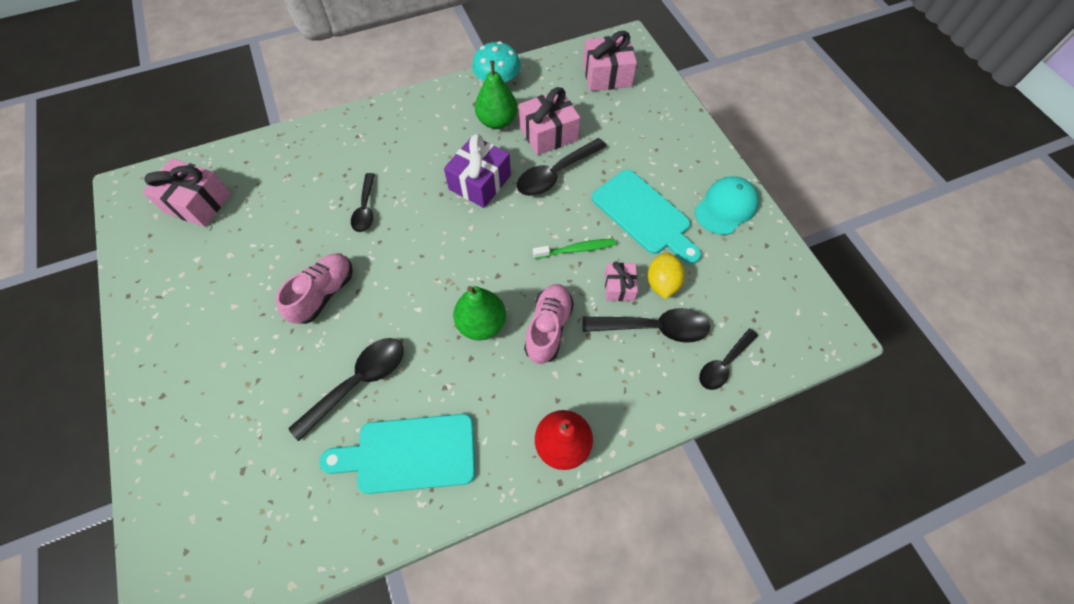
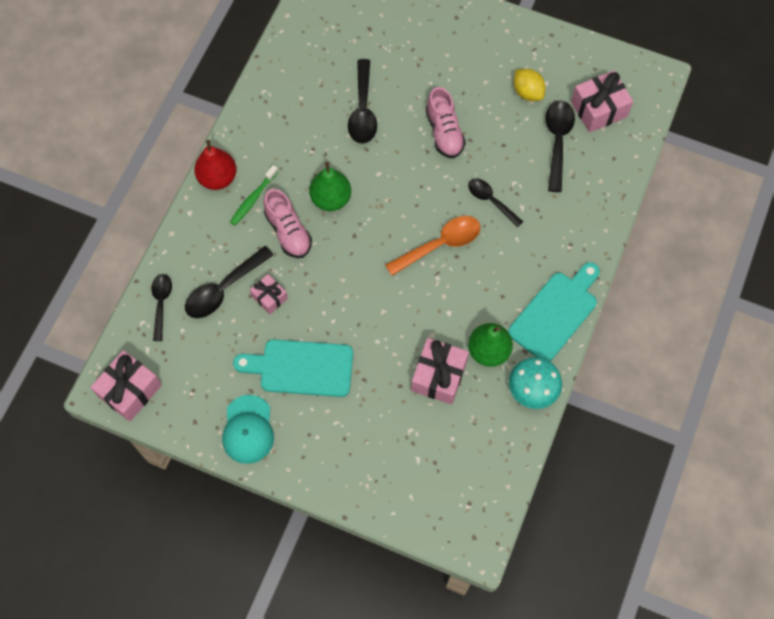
camera: 135 degrees right, 5 degrees up
turquoise cutting board [319,414,475,494] -> turquoise cutting board moved to [508,262,600,362]
purple gift [444,134,511,208] -> none
black spoon [517,138,607,196] -> black spoon moved to [545,100,575,192]
green toothbrush [533,239,616,259] -> green toothbrush moved to [230,165,279,225]
pink gift [583,31,637,91] -> pink gift moved to [90,350,162,421]
yellow lemon [647,252,685,299] -> yellow lemon moved to [514,69,545,101]
none -> orange spoon [385,216,481,276]

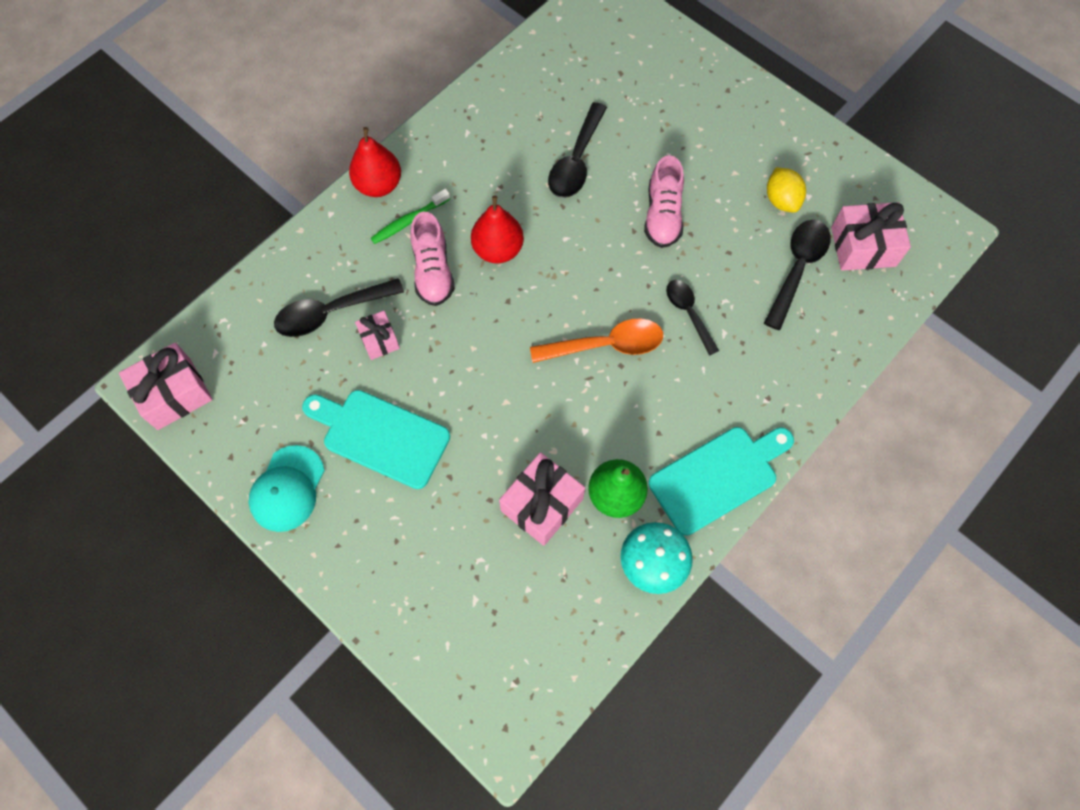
camera: 20 degrees right, 0 degrees up
black spoon [151,274,172,341] -> none
green pear [309,162,351,211] -> red pear [471,195,524,263]

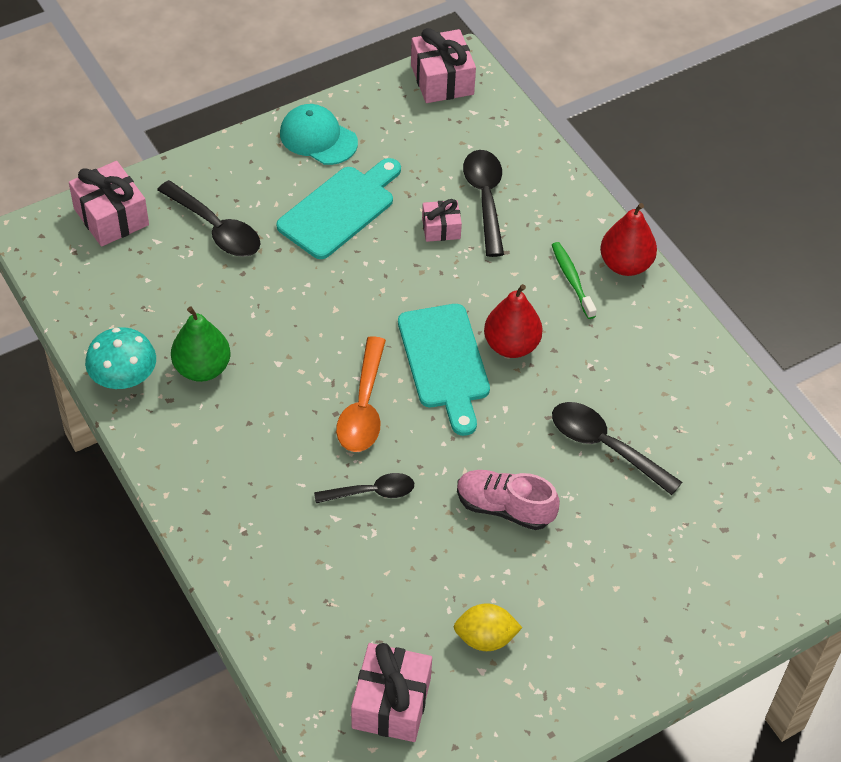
camera: 105 degrees right, 15 degrees down
pink shoe [410,212,455,306] -> none
pink gift [499,452,585,546] -> pink gift moved to [69,161,149,247]
turquoise cutting board [649,427,794,536] -> turquoise cutting board moved to [398,304,490,436]
black spoon [764,220,831,330] -> black spoon moved to [157,180,261,257]

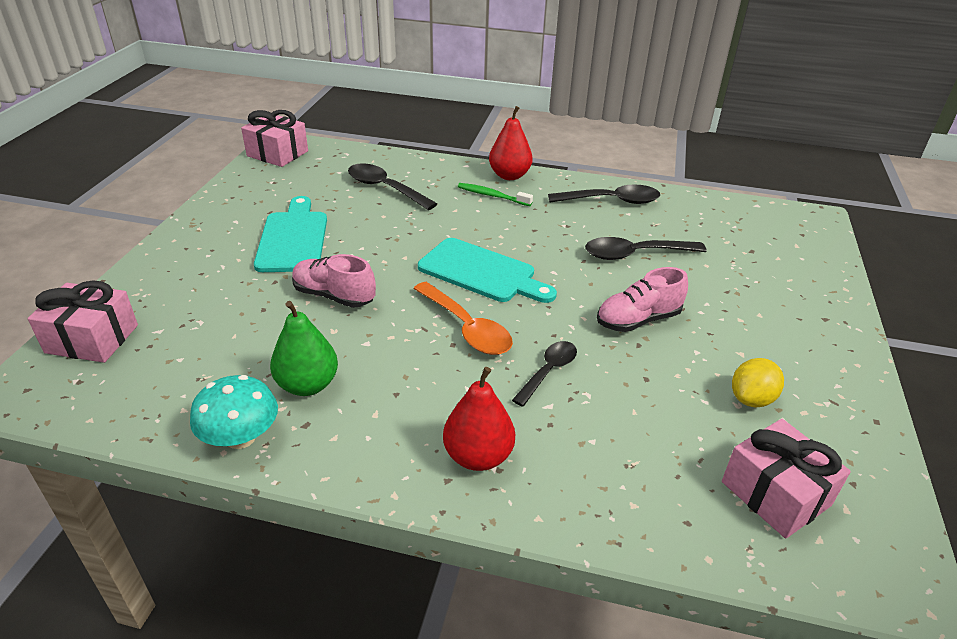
camera: 45 degrees left, 15 degrees down
black spoon [157,180,261,257] -> black spoon moved to [548,185,660,204]
turquoise cap [280,104,358,165] -> none
pink gift [422,199,462,242] -> none
red pear [484,284,543,358] -> red pear moved to [443,367,515,471]
none -> pink shoe [292,254,376,308]

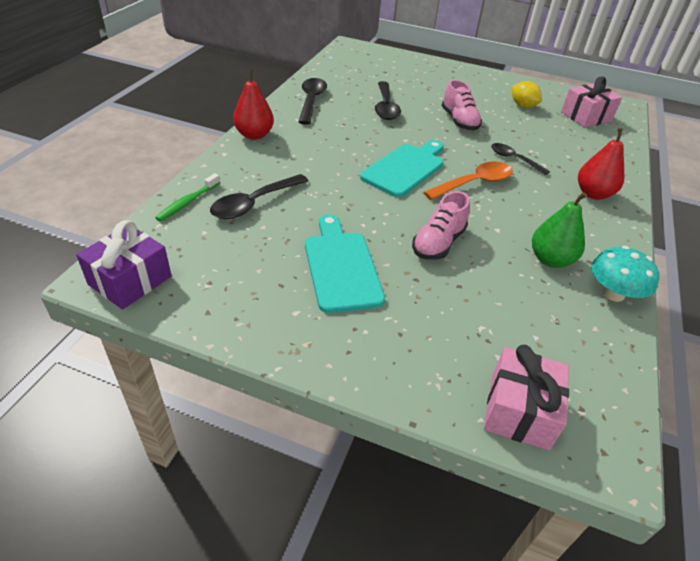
camera: 85 degrees left, 5 degrees up
pink gift [241,110,308,167] -> purple gift [76,220,172,309]
turquoise cutting board [254,196,327,272] -> turquoise cutting board turned 75 degrees clockwise [305,214,385,313]
green toothbrush [458,183,533,206] -> green toothbrush moved to [155,173,220,221]

